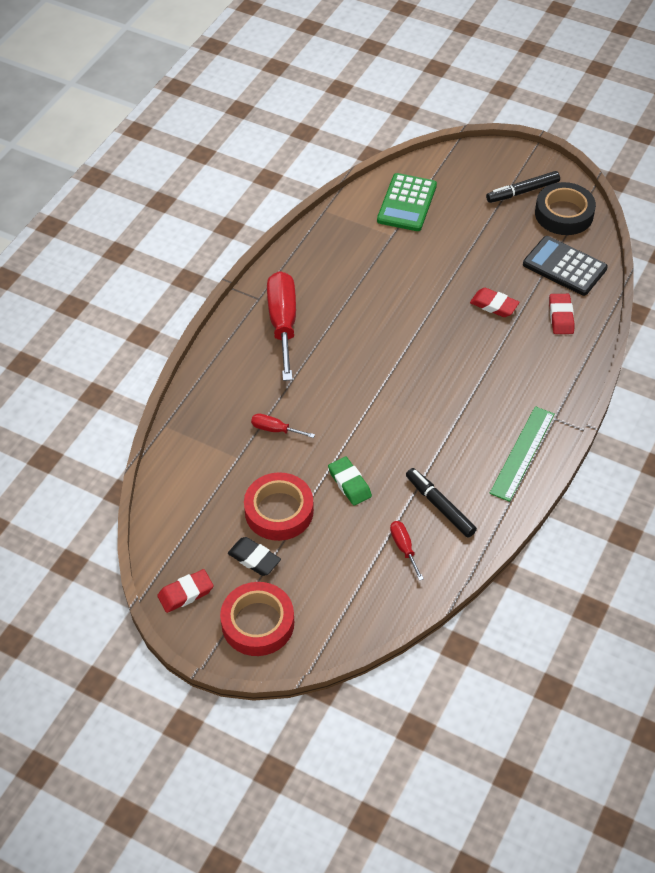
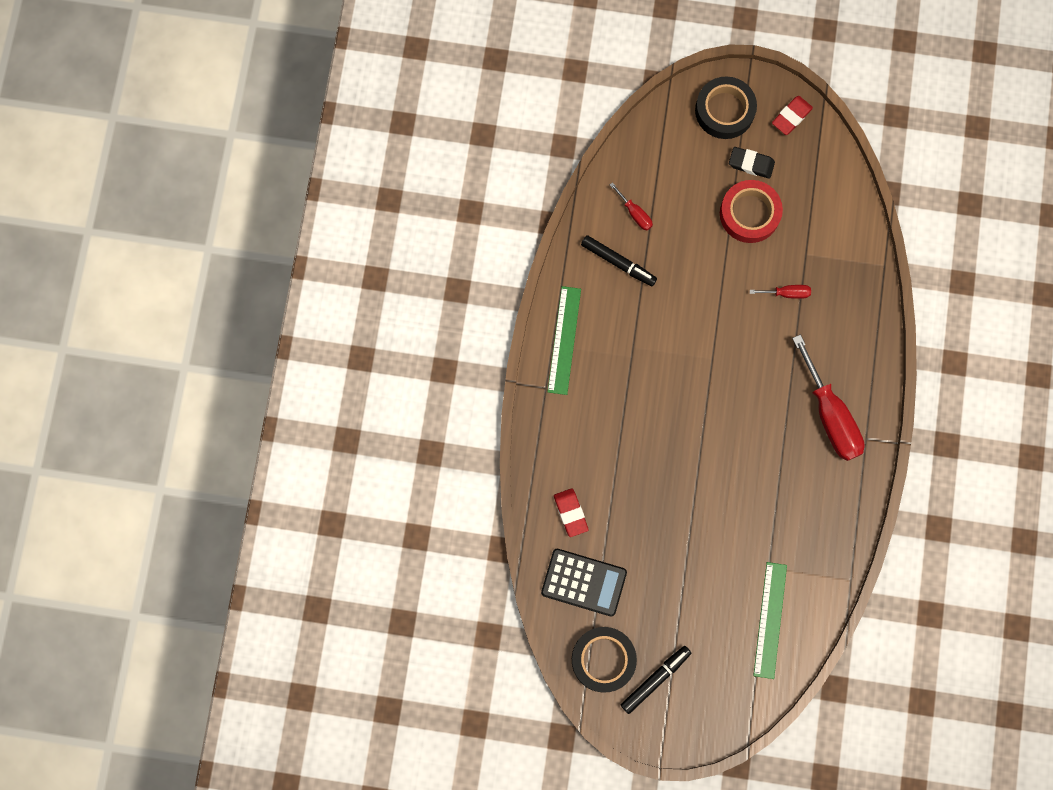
camera: 160 degrees right, 25 degrees up
red tape [220,582,294,656] -> black tape [695,76,757,139]
green eraser [328,456,372,505] -> none
green calculator [377,173,437,231] -> green ruler [753,562,787,679]
red eraser [470,288,519,317] -> none

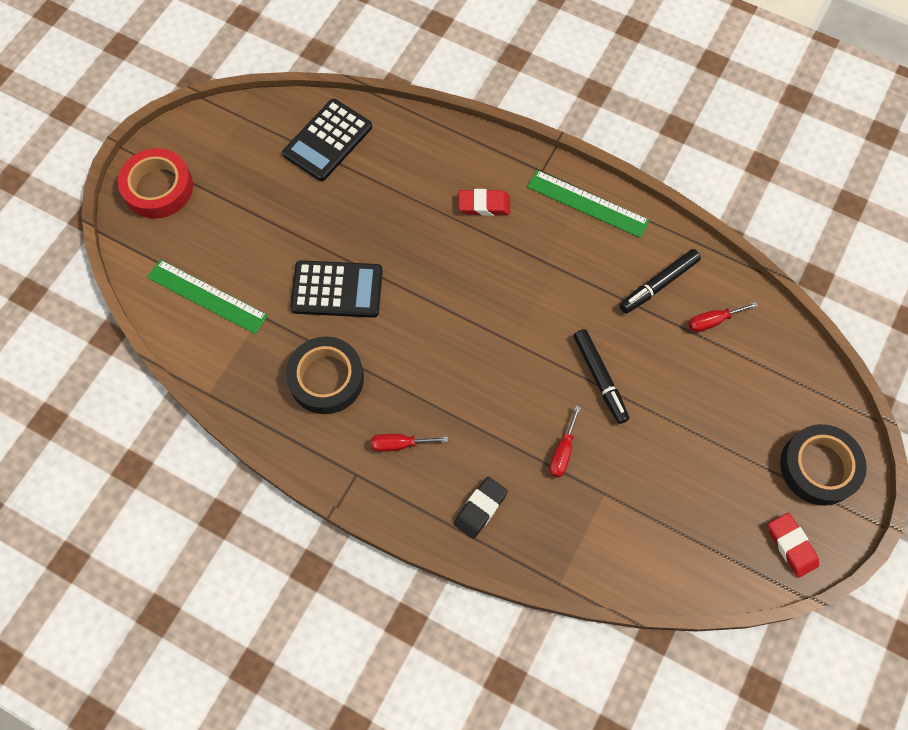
camera: 110 degrees right, 10 degrees down
red eraser [554,489,588,537] -> red eraser moved to [459,189,510,216]
black tape [572,627,637,693] -> black tape moved to [286,336,364,414]
black marker [621,646,691,714] -> black marker moved to [573,329,629,424]
red tape [720,180,783,243] -> red tape moved to [118,148,193,219]
black eraser [729,147,775,179] -> black eraser moved to [454,477,508,539]
red screwdriver [792,335,865,461] -> red screwdriver [371,434,448,452], size x0.46
none -> black calculator [290,260,383,318]

